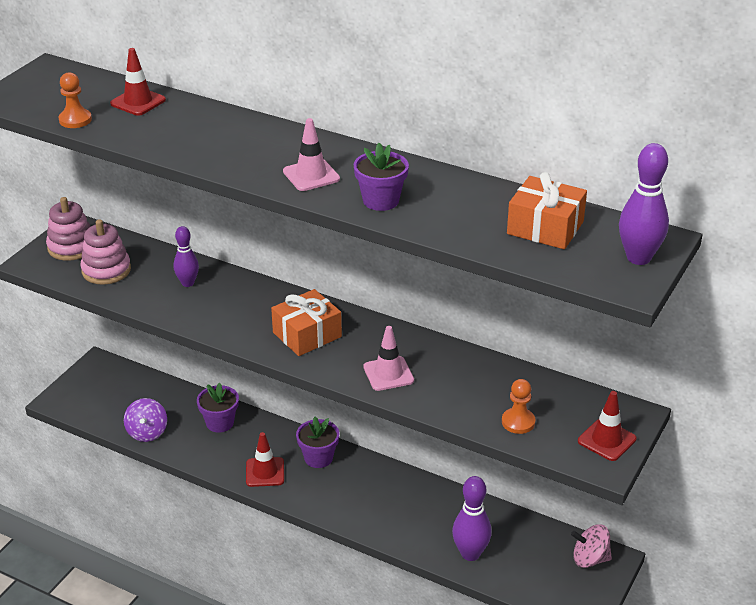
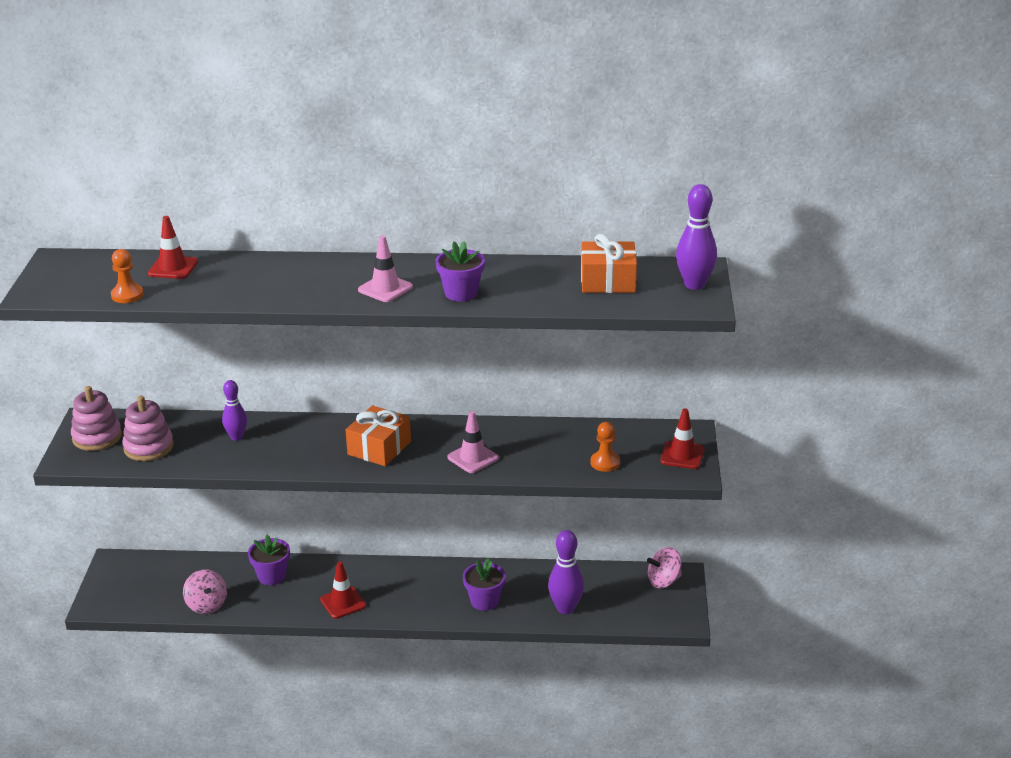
camera: 25 degrees left, 5 degrees down
purple spinning top [124,398,167,442] -> pink spinning top [183,569,227,614]
purple flower pot [296,417,339,468] -> purple flower pot moved to [463,559,506,611]

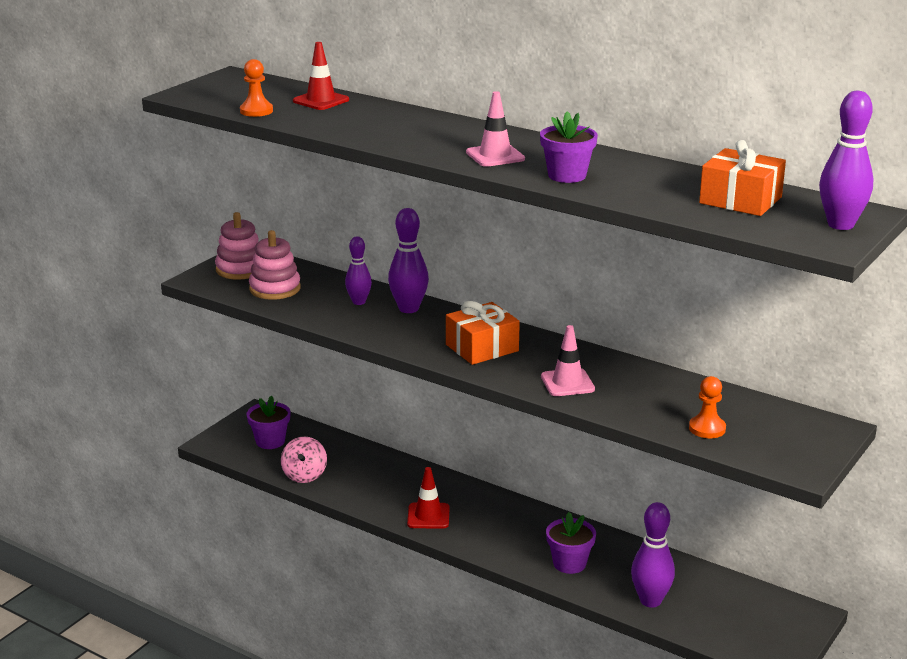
camera: 30 degrees right, 5 degrees down
purple flower pot [248,535,290,585] -> purple flower pot moved to [247,395,291,449]
pink spinning top [647,547,682,588] -> none
red traffic cone [660,409,705,469] -> none
none -> purple bowling pin [388,208,429,313]

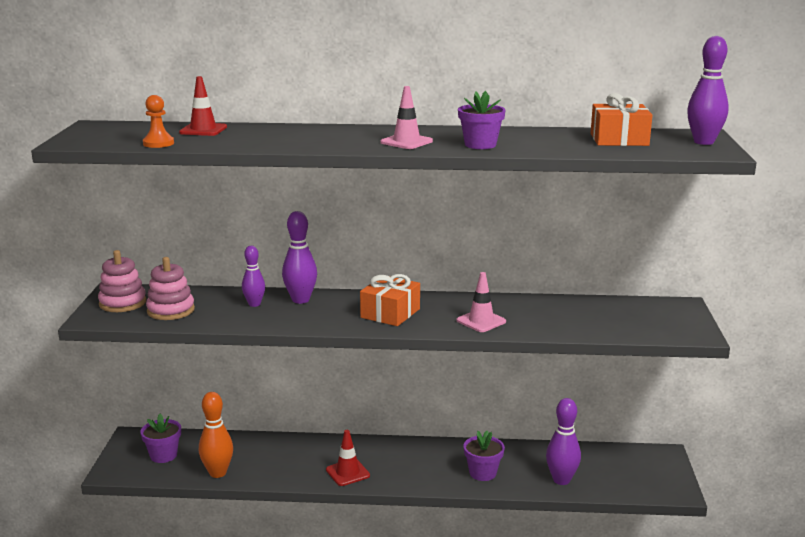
camera: 30 degrees left, 5 degrees down
pink spinning top [281,437,327,483] -> orange bowling pin [199,392,233,478]
orange pawn [689,376,726,438] -> none

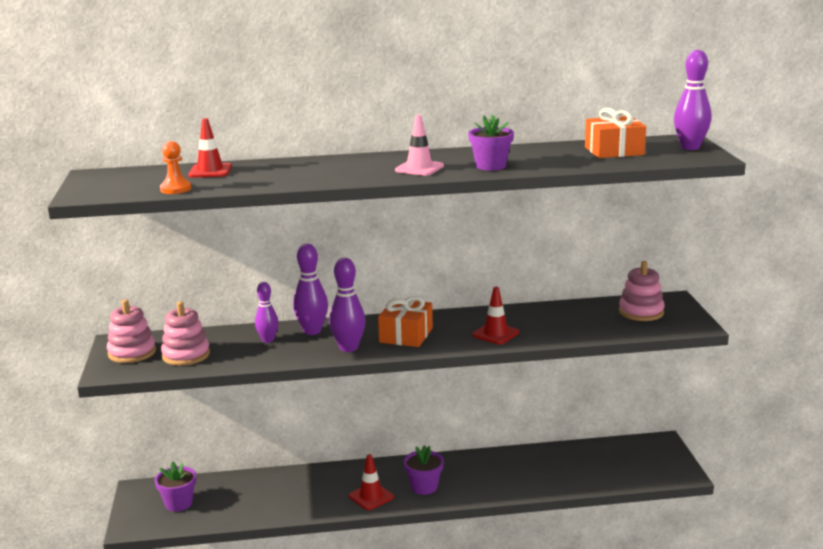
camera: 10 degrees left, 0 degrees up
orange bowling pin [199,392,233,478] -> none
pink traffic cone [457,272,506,332] -> red traffic cone [472,287,519,344]
purple flower pot [464,431,505,481] -> purple flower pot moved to [404,445,444,495]
purple bowling pin [546,398,581,485] -> purple bowling pin moved to [329,258,366,352]
none -> pink stacking toy [619,261,665,321]

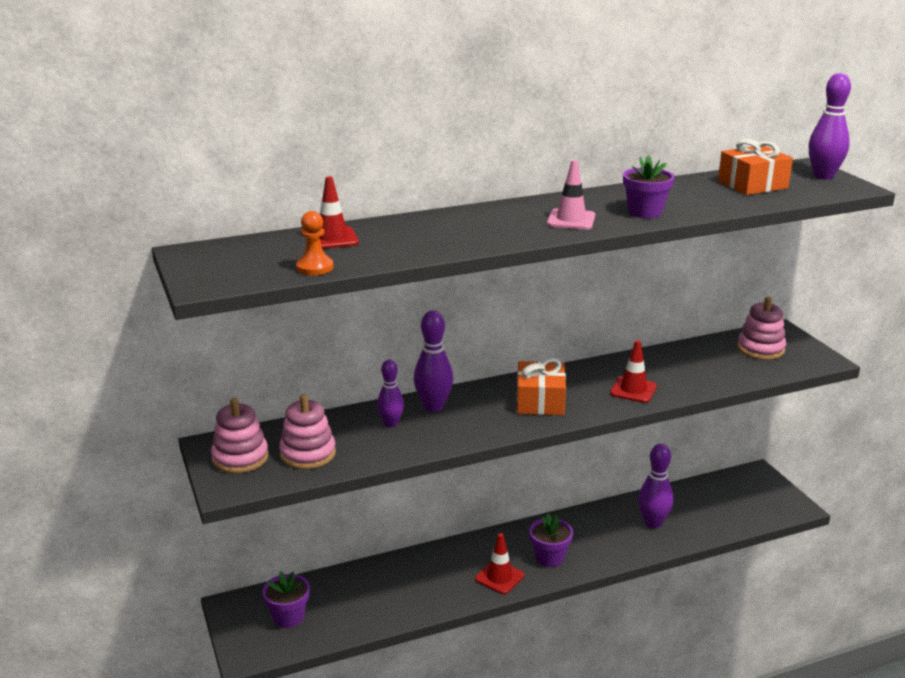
camera: 15 degrees left, 5 degrees up
purple bowling pin [329,258,366,352] -> purple bowling pin moved to [638,444,673,528]

